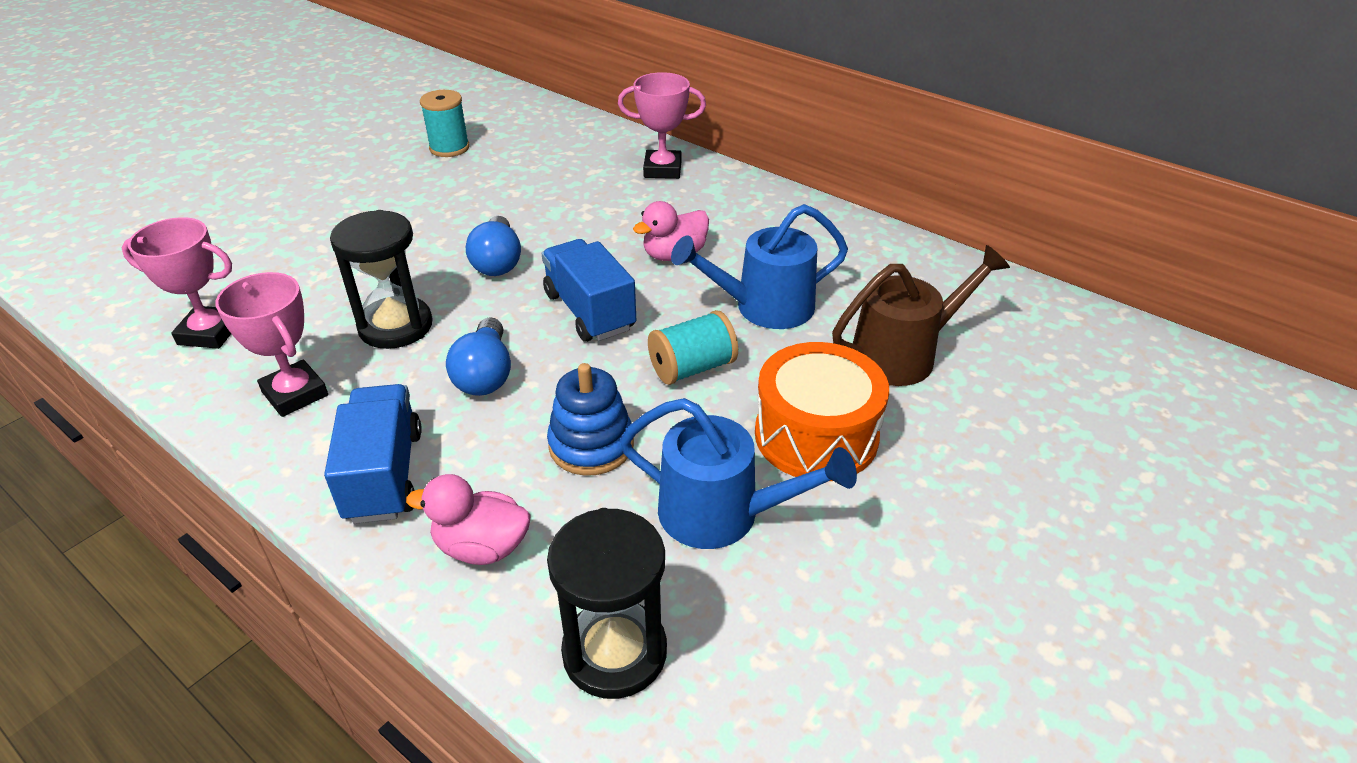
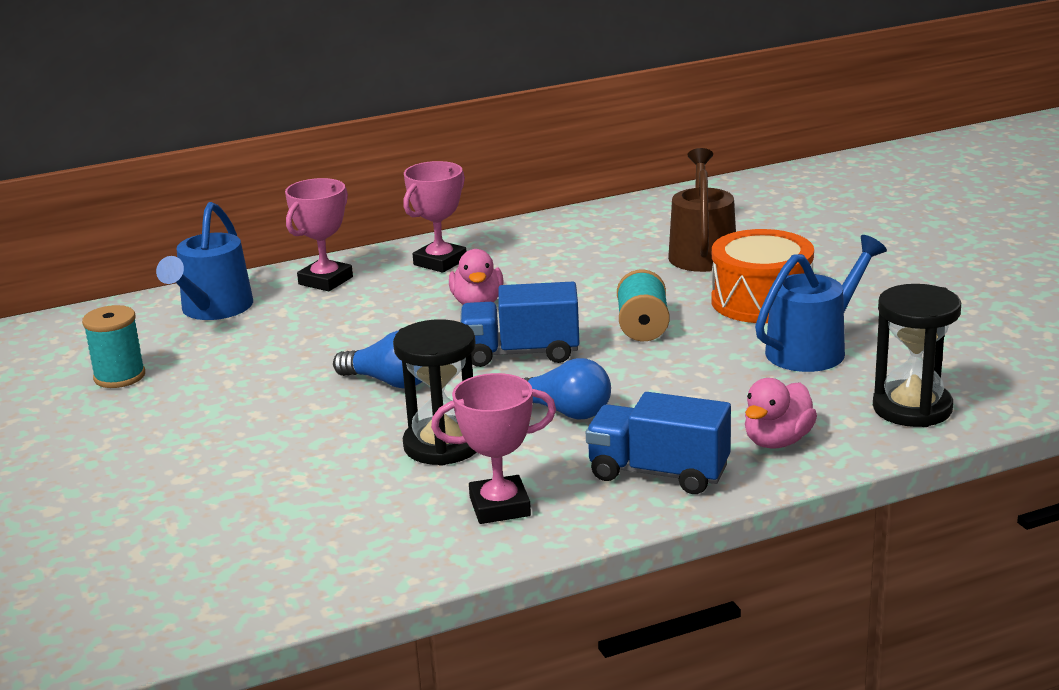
camera: 60 degrees left, 15 degrees down
pink trophy [122,217,232,349] -> pink trophy moved to [403,161,466,273]
blue stacking toy [547,363,634,476] -> none
blue watering can [671,204,848,329] -> blue watering can moved to [156,202,253,320]

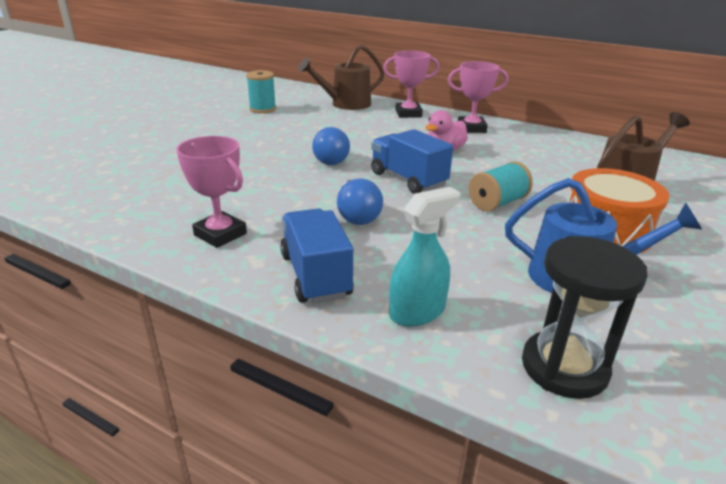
camera: 50 degrees right, 5 degrees up
blue watering can [156,202,253,320] -> brown watering can [298,45,385,110]
black hourglass [393,319,477,466] -> none
pink duck [745,378,817,448] -> turquoise spray bottle [389,187,461,327]

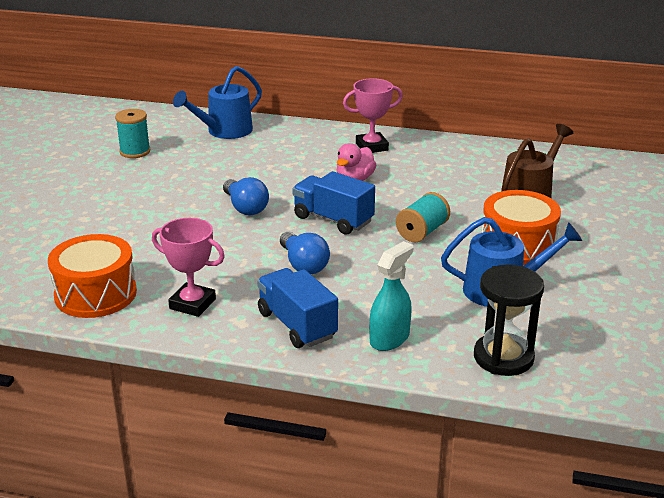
camera: 15 degrees left, 0 degrees up
brown watering can [298,45,385,110] -> blue watering can [173,66,262,139]
pink trophy [383,50,439,118] -> none
none -> orange drum [48,234,137,318]

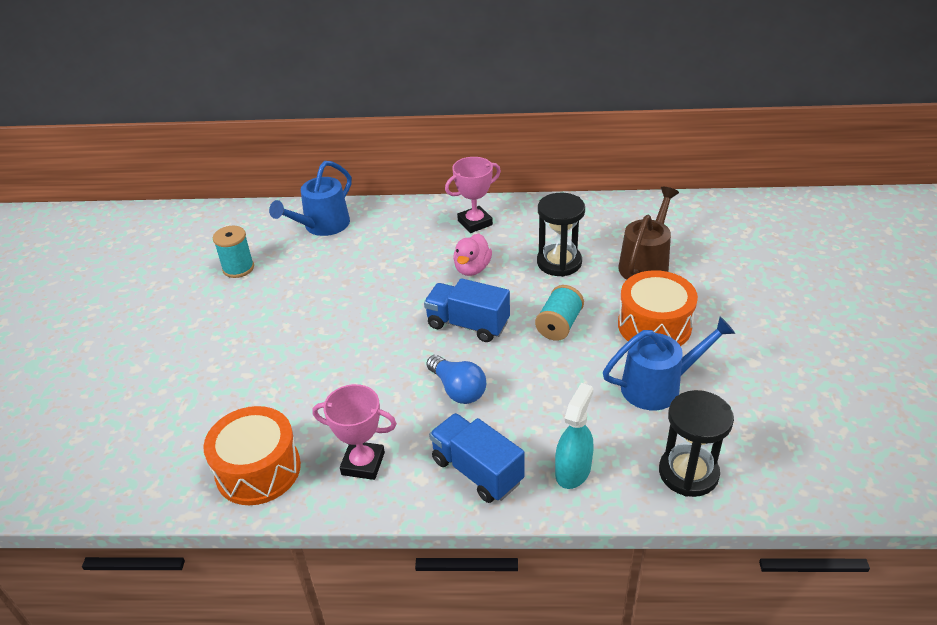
camera: 10 degrees left, 10 degrees up
blue light bulb [223,177,269,215] -> none
none -> black hourglass [537,193,585,277]

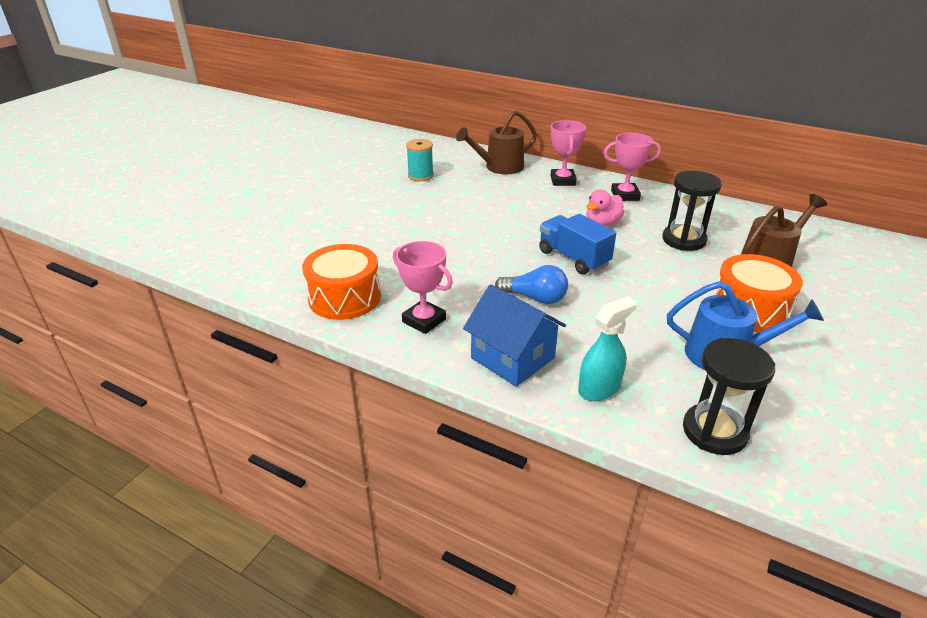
camera: 25 degrees right, 5 degrees down
blue watering can [269,161,352,236] -> brown watering can [456,111,537,174]
blue light bulb [426,355,486,404] -> blue light bulb turned 60 degrees counterclockwise [495,265,568,304]
blue truck [429,413,525,503] -> blue house [463,284,566,387]
turquoise spool [535,285,584,341] -> none
none -> pink trophy [551,120,586,186]

